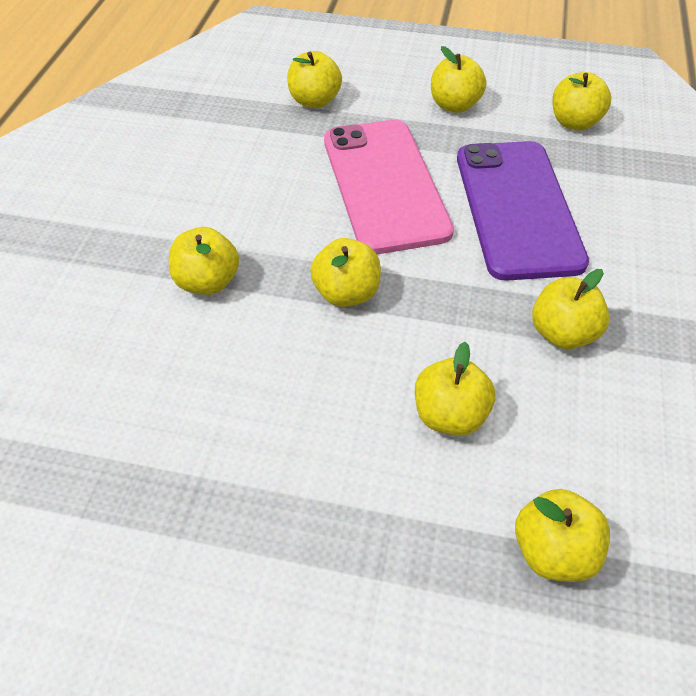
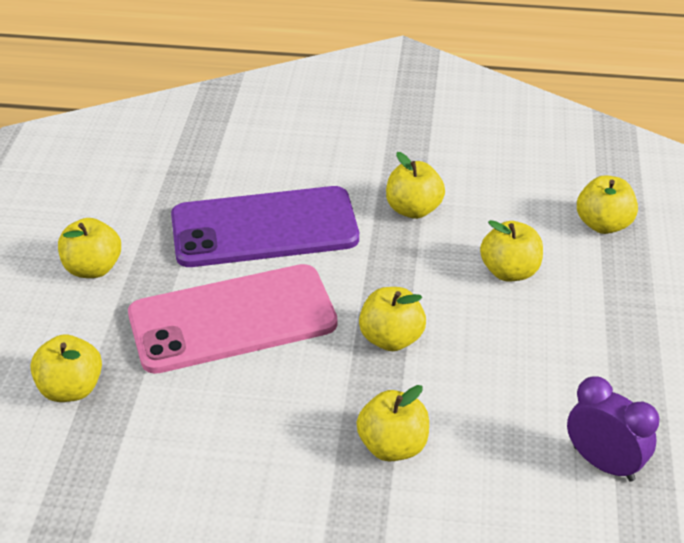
camera: 95 degrees left, 10 degrees down
yellow apple [552,72,611,131] -> none
none -> purple clock [567,376,659,482]

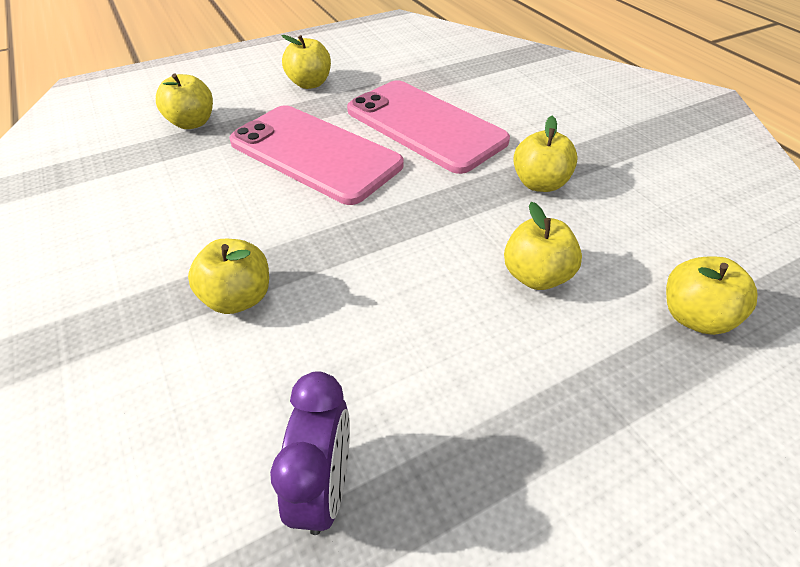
camera: 55 degrees right, 5 degrees up
purple phone [171,186,359,267] -> pink phone [347,80,510,174]
yellow apple [359,287,426,351] -> none

